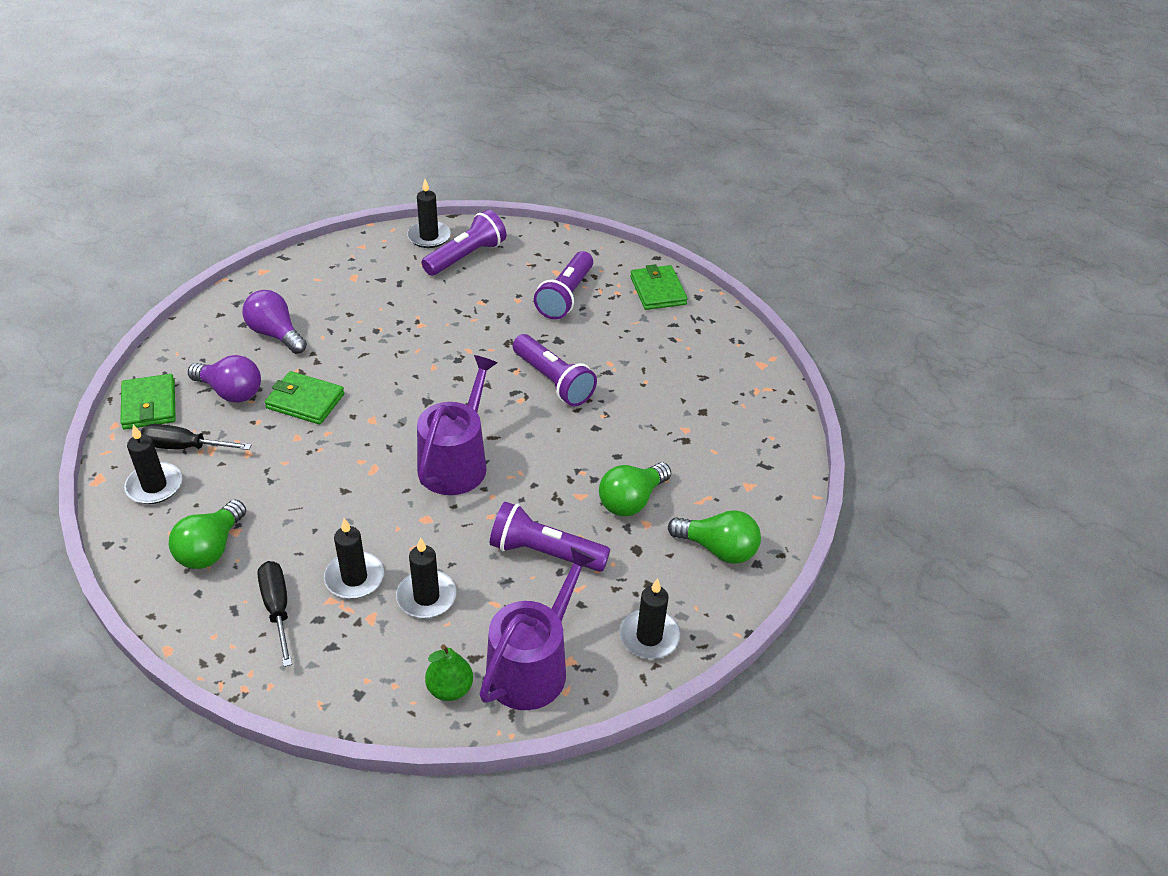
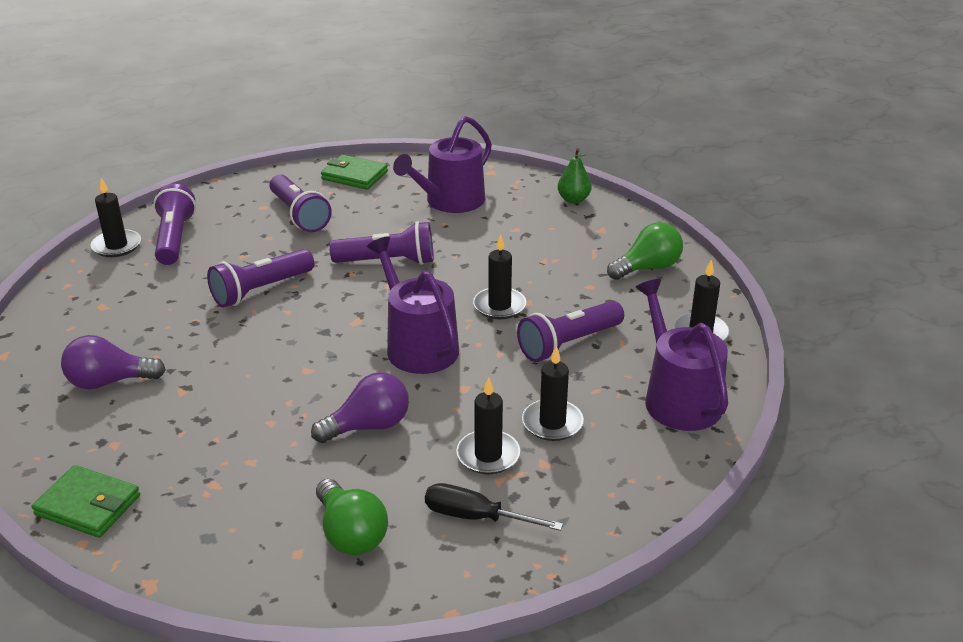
camera: 50 degrees left, 10 degrees down
black candle [124,425,182,504] -> black candle moved to [473,234,526,319]
black screwdriver [141,424,251,450] -> none
purple light bulb [188,355,261,403] -> purple light bulb moved to [311,372,409,443]
green wallet [265,371,344,425] -> none
green pear [425,644,473,701] -> green pear moved to [558,148,591,204]
green light bulb [599,462,671,516] -> none
none -> purple flashlight [207,249,314,308]
none -> purple watering can [393,116,492,213]

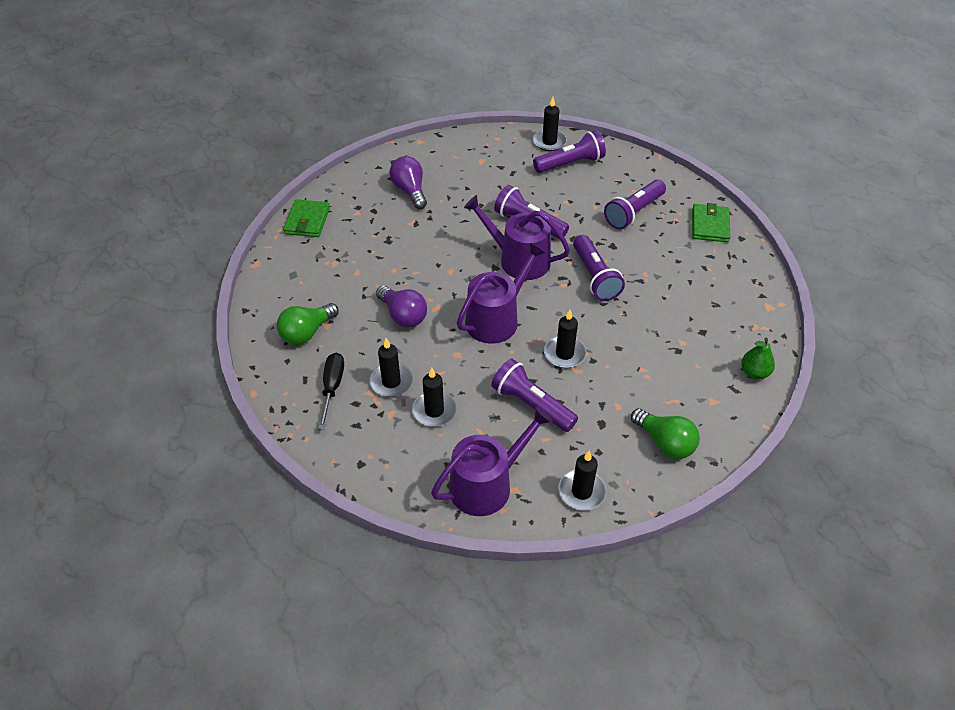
camera: 75 degrees right, 15 degrees up
purple watering can [393,116,492,213] -> purple watering can moved to [464,195,570,280]

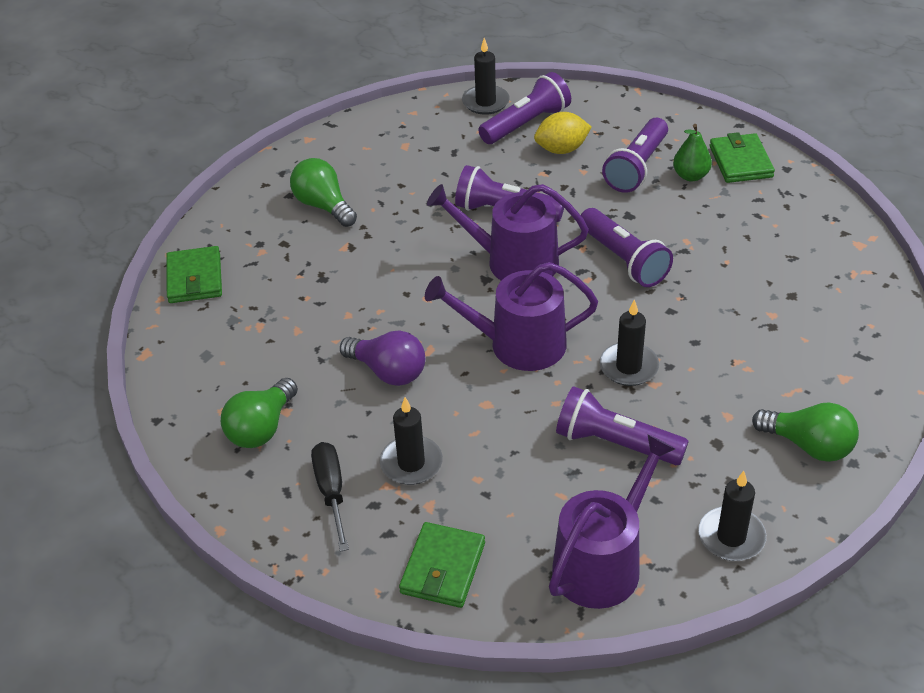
camera: 15 degrees left, 5 degrees down
purple light bulb [390,156,427,209] -> green light bulb [290,158,357,227]
black candle [412,367,457,427] -> none
purple watering can [457,243,546,344] -> purple watering can turned 120 degrees counterclockwise [425,262,598,371]
green pear [741,338,775,379] -> green pear moved to [673,124,712,182]
none -> green wallet [399,522,485,608]
none -> yellow lemon [534,112,592,154]

